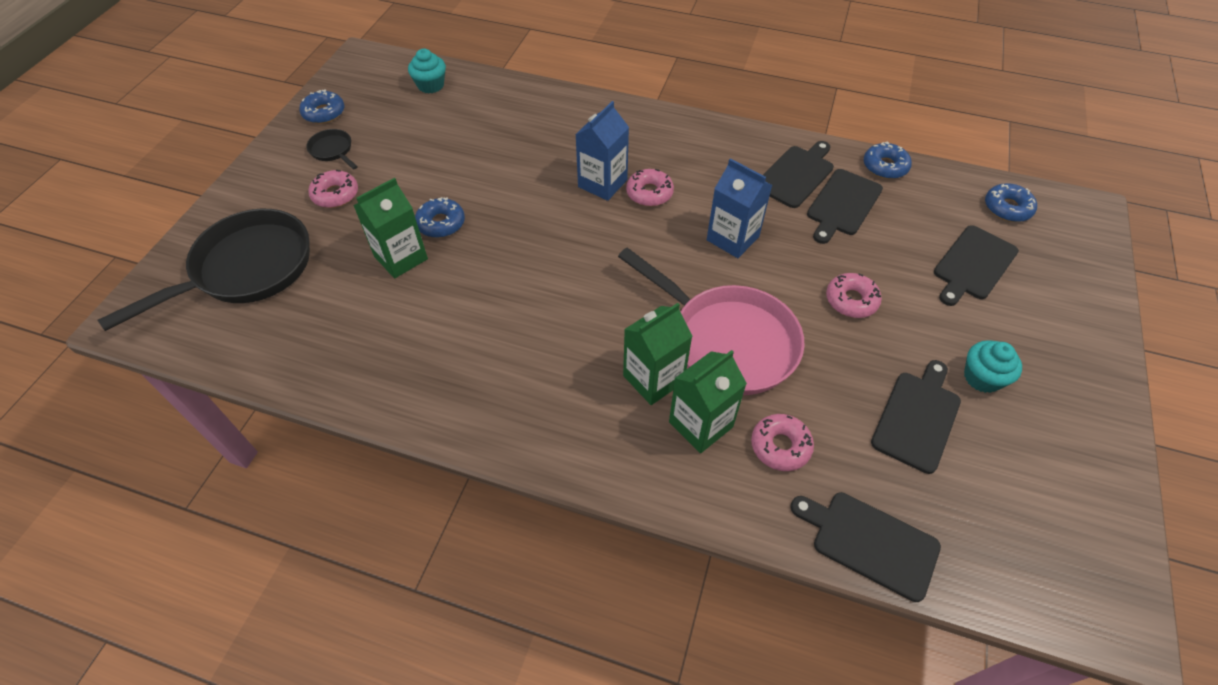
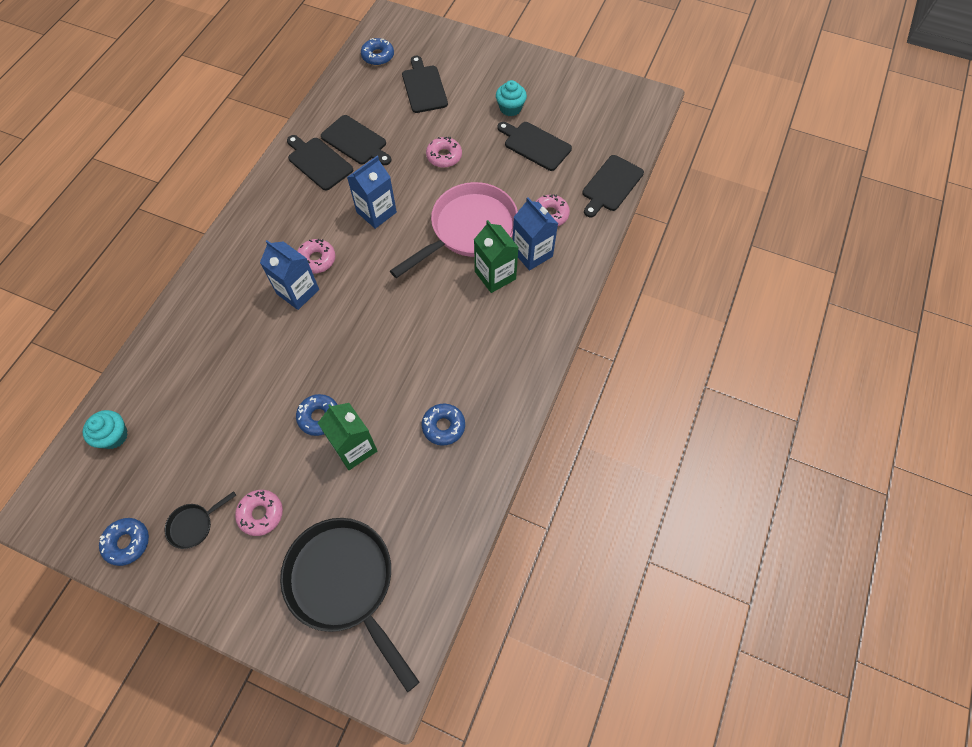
camera: 85 degrees left, 10 degrees up
green carton [669,350,747,453] -> blue carton [513,197,558,271]
blue donut [864,141,912,179] -> blue donut moved to [422,404,465,446]
black cutting board [934,225,1019,306] -> black cutting board turned 150 degrees counterclockwise [402,56,448,113]

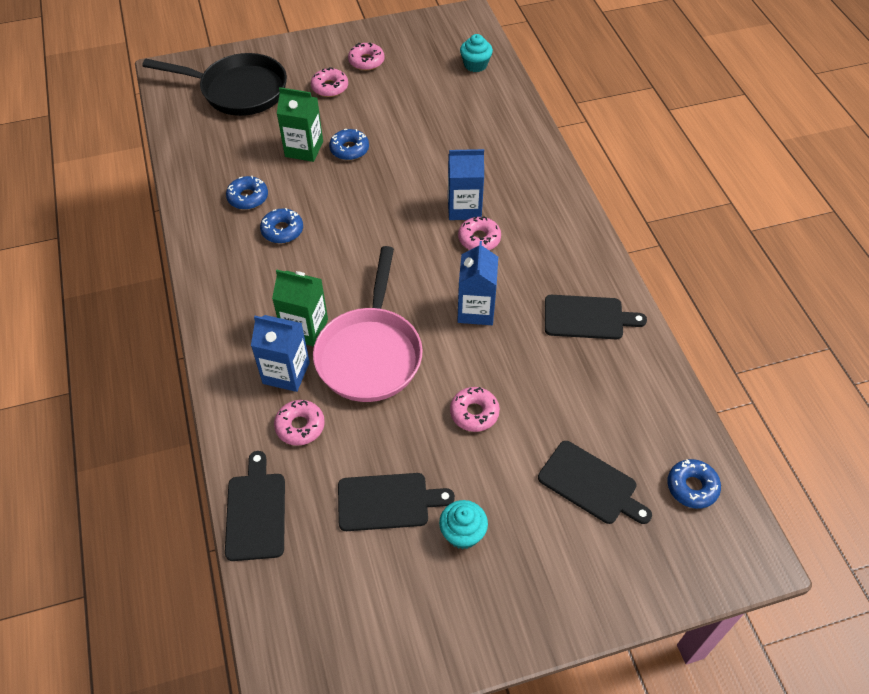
camera: 140 degrees right, 10 degrees down
blue donut [99,518,149,566] -> blue donut moved to [260,208,303,243]
black pan [165,491,236,549] -> pink donut [348,43,385,71]
black cutting board [321,115,391,165] -> none

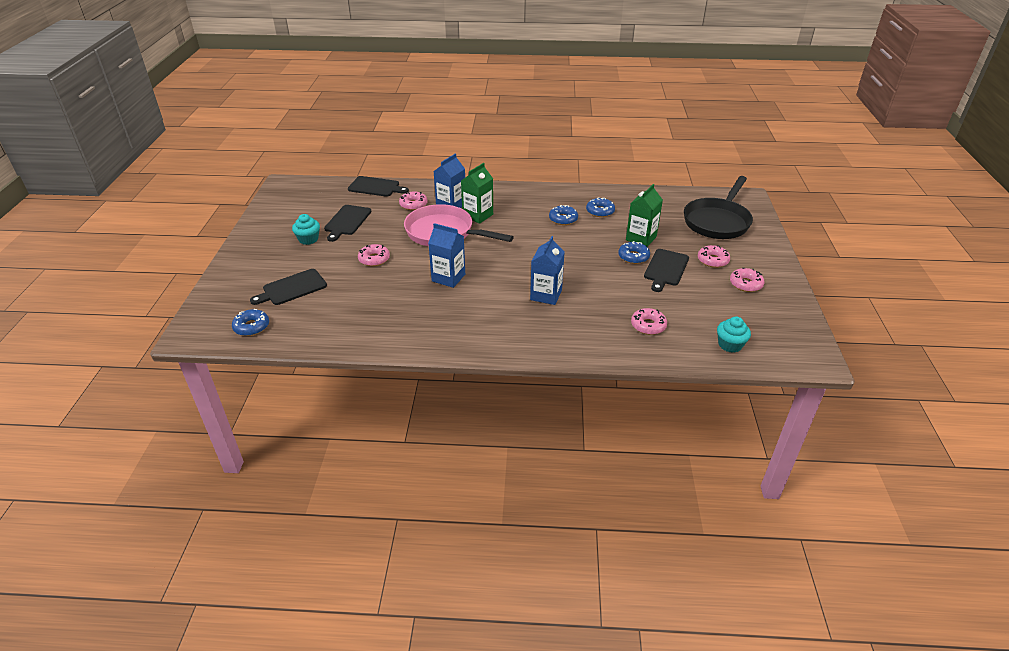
camera: 110 degrees right, 15 degrees down
pink donut [458,216,501,250] -> pink donut moved to [631,308,667,335]
black cutting board [545,295,647,339] -> black cutting board moved to [644,249,689,292]

